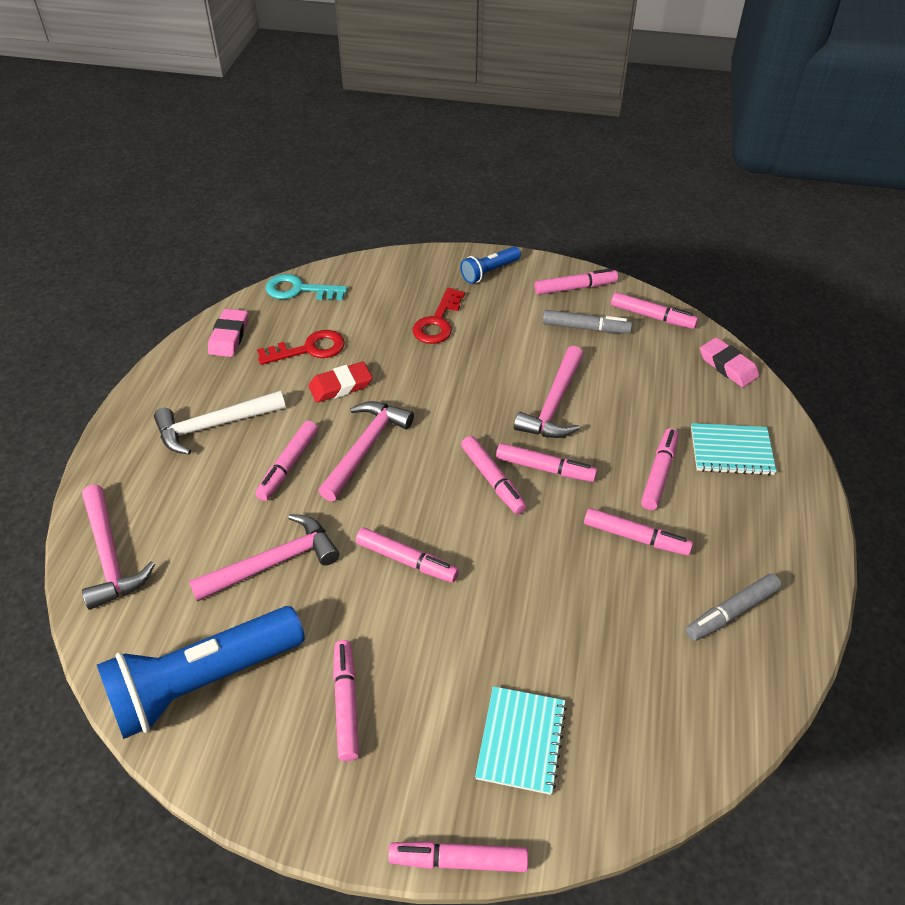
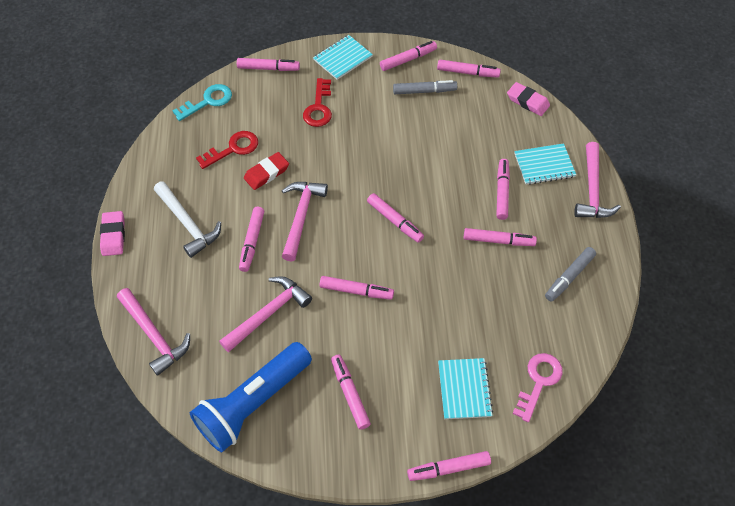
camera: 15 degrees left, 10 degrees up
white hammer [154,390,286,455] -> white hammer turned 90 degrees counterclockwise [154,181,221,258]
pink eraser [208,309,248,357] -> pink eraser moved to [100,211,125,256]
turquoise key [266,274,348,301] -> turquoise key turned 150 degrees clockwise [173,84,232,121]
blue flashlight [460,247,521,284] -> turquoise notebook [313,35,373,80]
pink marker [496,443,597,482] -> pink marker moved to [237,58,300,71]
pink hammer [514,346,584,438] -> pink hammer moved to [574,142,621,218]
none -> pink key [513,353,563,422]

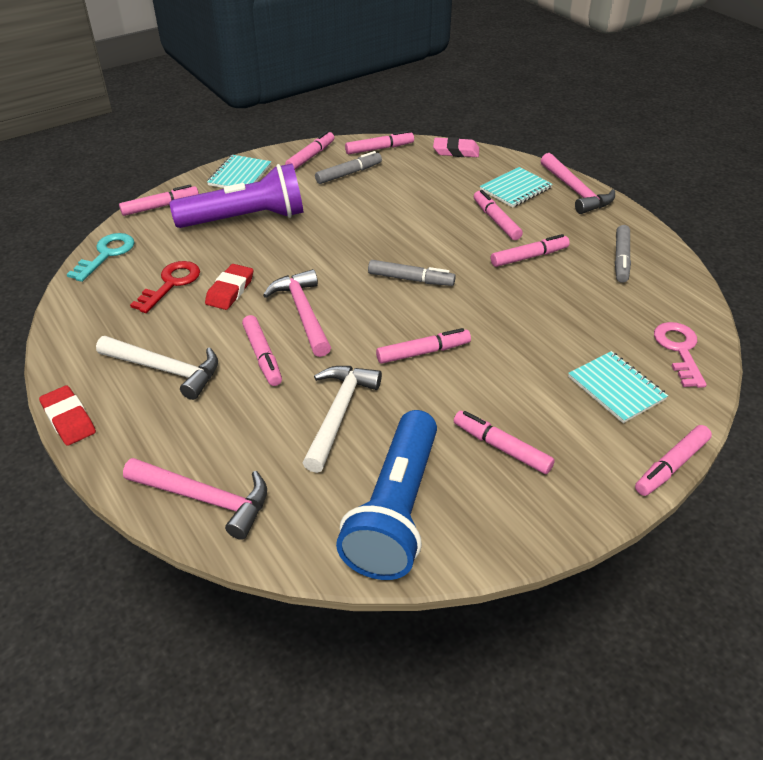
camera: 30 degrees left, 15 degrees down
pink eraser [100,211,125,256] -> red eraser [39,385,96,446]
pink hammer [219,276,312,352] -> white hammer [303,366,382,473]
red key [303,78,332,127] -> purple flashlight [170,164,303,228]
pink marker [367,193,424,243] -> grey marker [368,260,456,286]

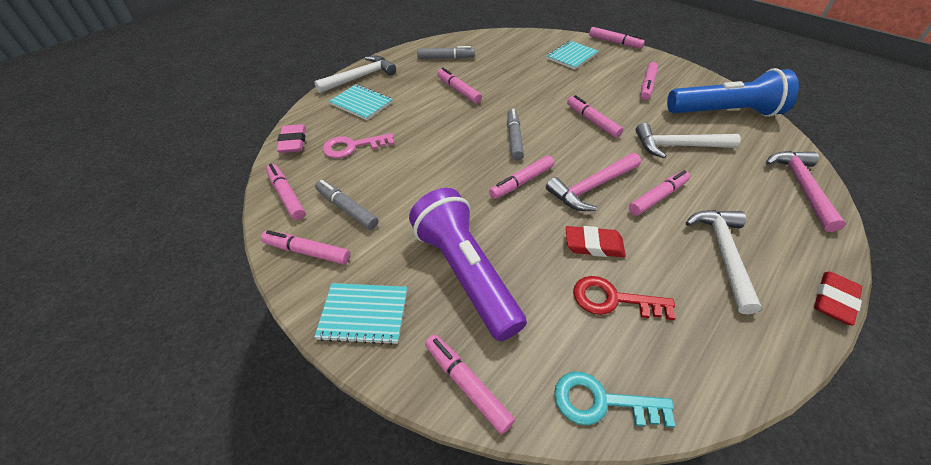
camera: 105 degrees left, 5 degrees up
pink marker [474,190,523,240] -> pink marker moved to [489,155,554,199]
pink hammer [541,153,615,214] -> white hammer [314,56,396,93]
pink key [654,322,707,388] -> pink key moved to [322,133,394,158]

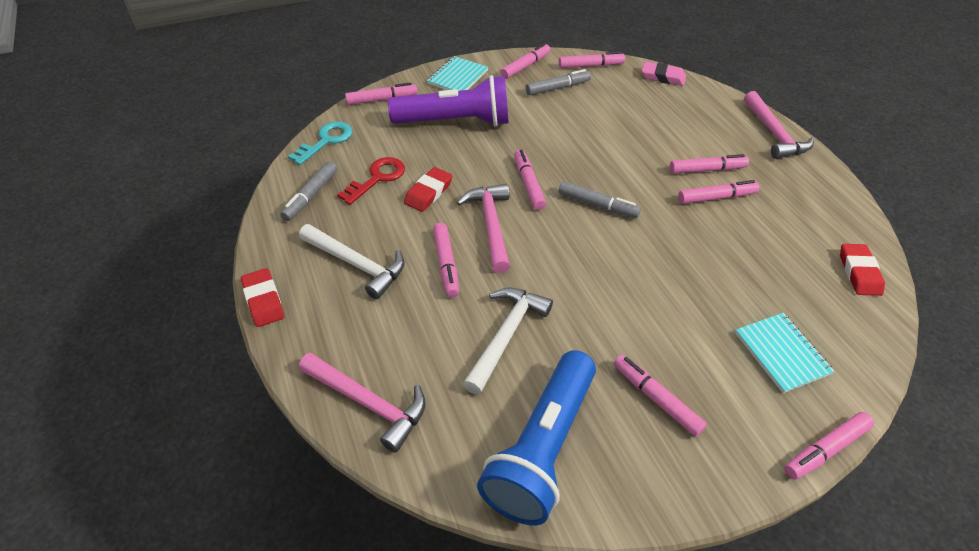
camera: 115 degrees right, 0 degrees up
white hammer [314,56,396,93] -> pink hammer [744,91,814,159]
pink key [322,133,394,158] -> none
turquoise notebook [329,84,393,120] -> none
grey marker [417,46,475,59] -> grey marker moved to [280,161,337,221]
pink marker [567,95,623,138] -> pink marker moved to [670,154,749,174]
none -> red eraser [840,244,885,296]

